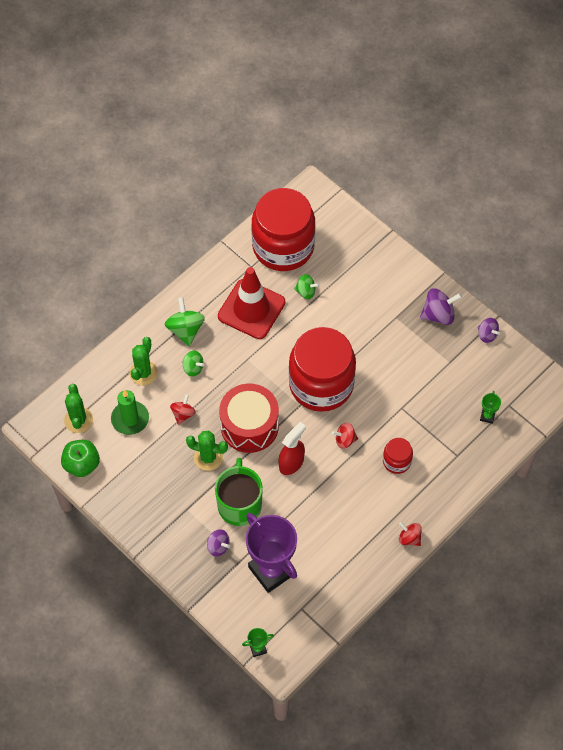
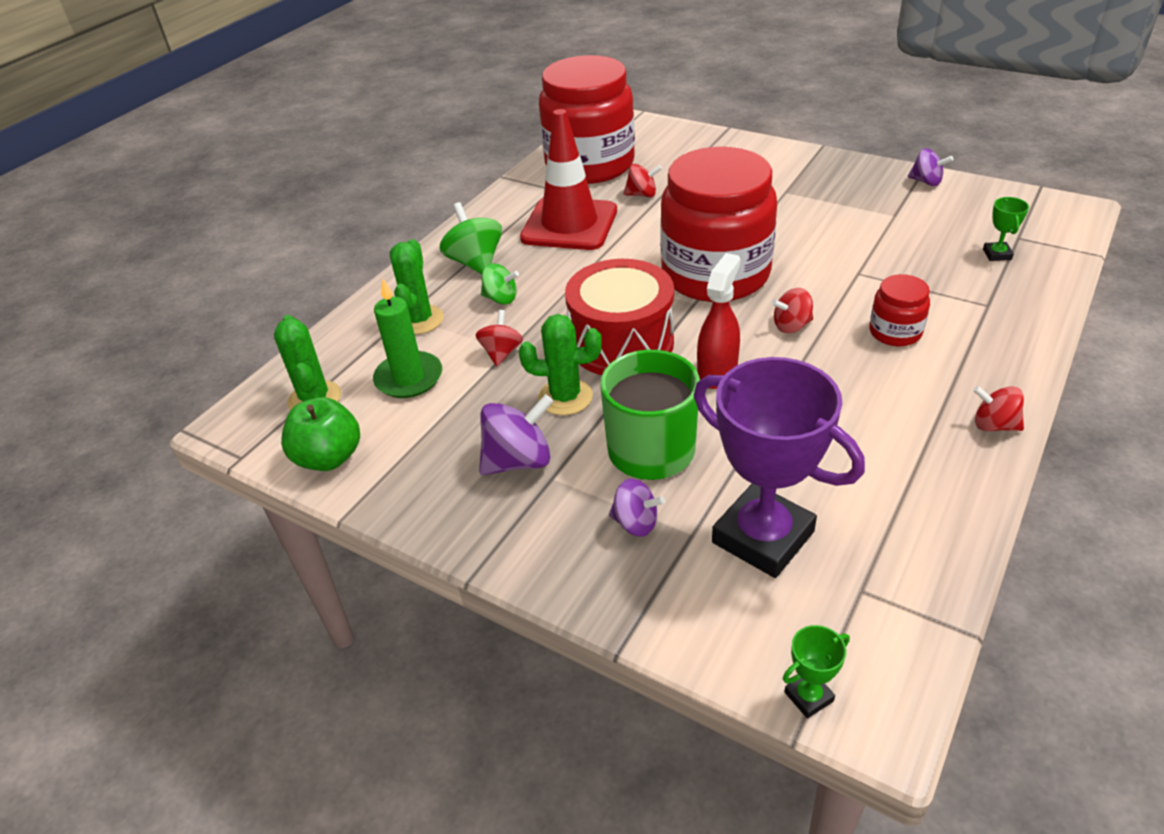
camera: 10 degrees left, 20 degrees down
green spinning top [294,274,319,299] -> red spinning top [624,164,662,197]
purple spinning top [420,288,462,325] -> purple spinning top moved to [479,394,554,475]

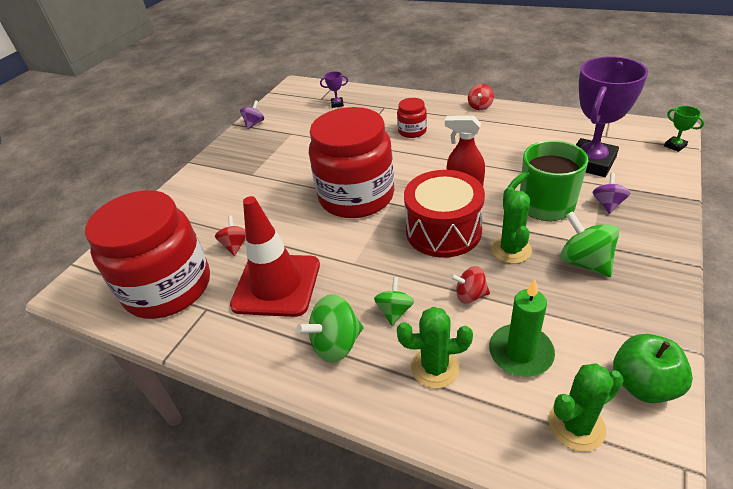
camera: 95 degrees left, 0 degrees up
purple spinning top [479,394,554,475] -> green spinning top [560,211,619,277]
red spinning top [772,288,813,334] -> none
green trophy [983,197,1029,261] -> purple trophy [320,71,348,108]

